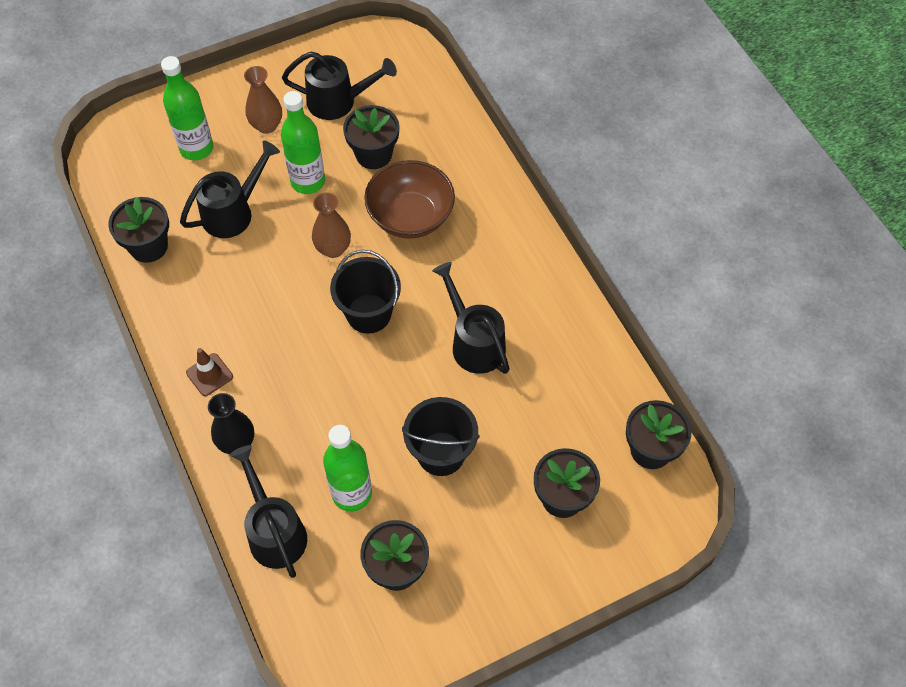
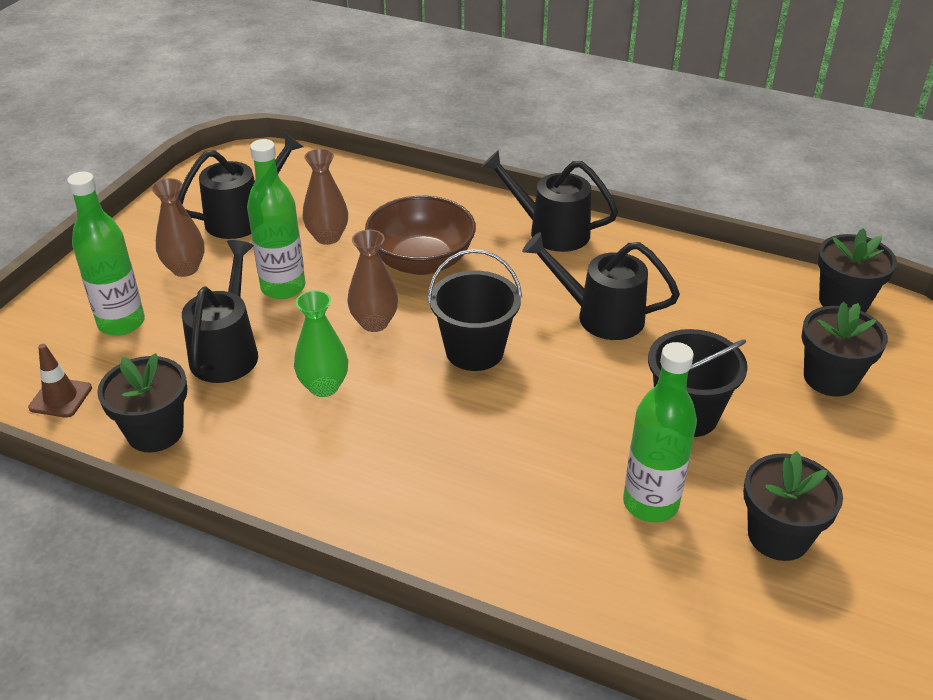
camera: 40 degrees left, 20 degrees down
brown traffic cone [186,348,233,396] -> brown traffic cone moved to [28,344,92,418]
black vase [208,393,254,454] -> none
black watering can [230,445,307,578] -> black watering can moved to [481,150,618,252]
black flower pot [343,105,400,169] -> brown vase [303,149,348,245]
none -> green vase [294,290,348,397]

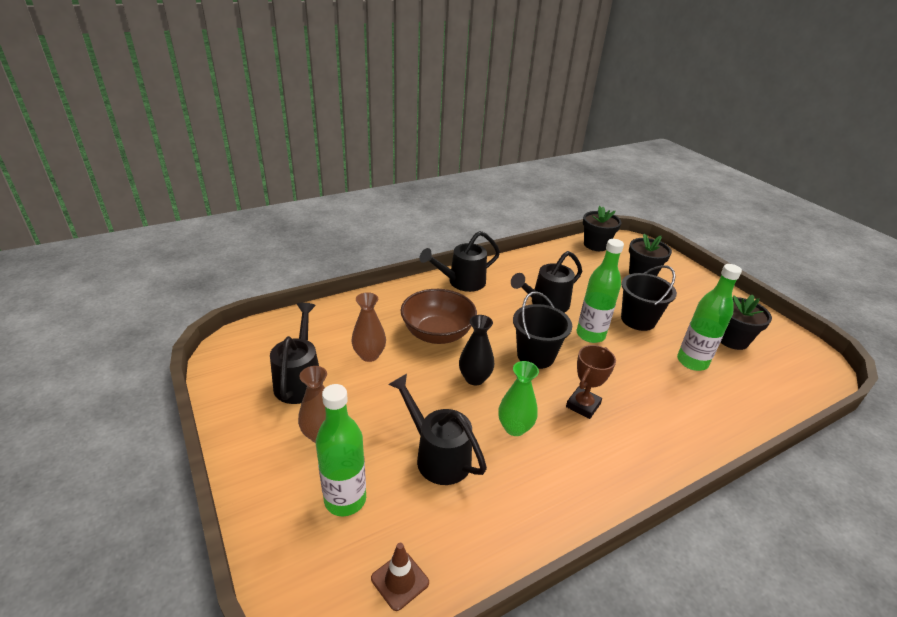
camera: 55 degrees left, 5 degrees down
black flower pot [97,353,187,452] -> none
green bottle [247,139,305,299] -> green bottle moved to [577,239,624,343]
brown vase [348,229,398,332] -> black vase [459,315,494,386]
none -> brown trophy [566,345,616,419]

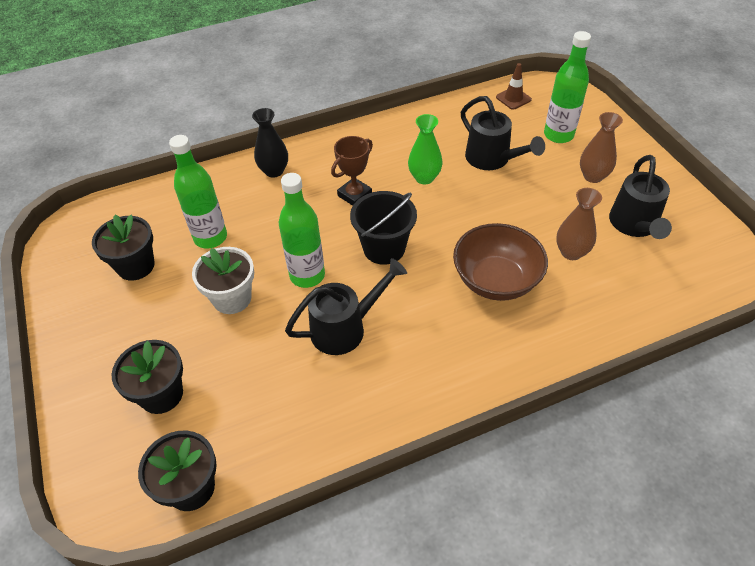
camera: 170 degrees left, 15 degrees up
black watering can [419,231,500,292] -> none
black vase [459,315,494,386] -> black vase moved to [252,108,288,178]
black bucket [621,265,677,331] -> white flower pot [192,247,254,314]

